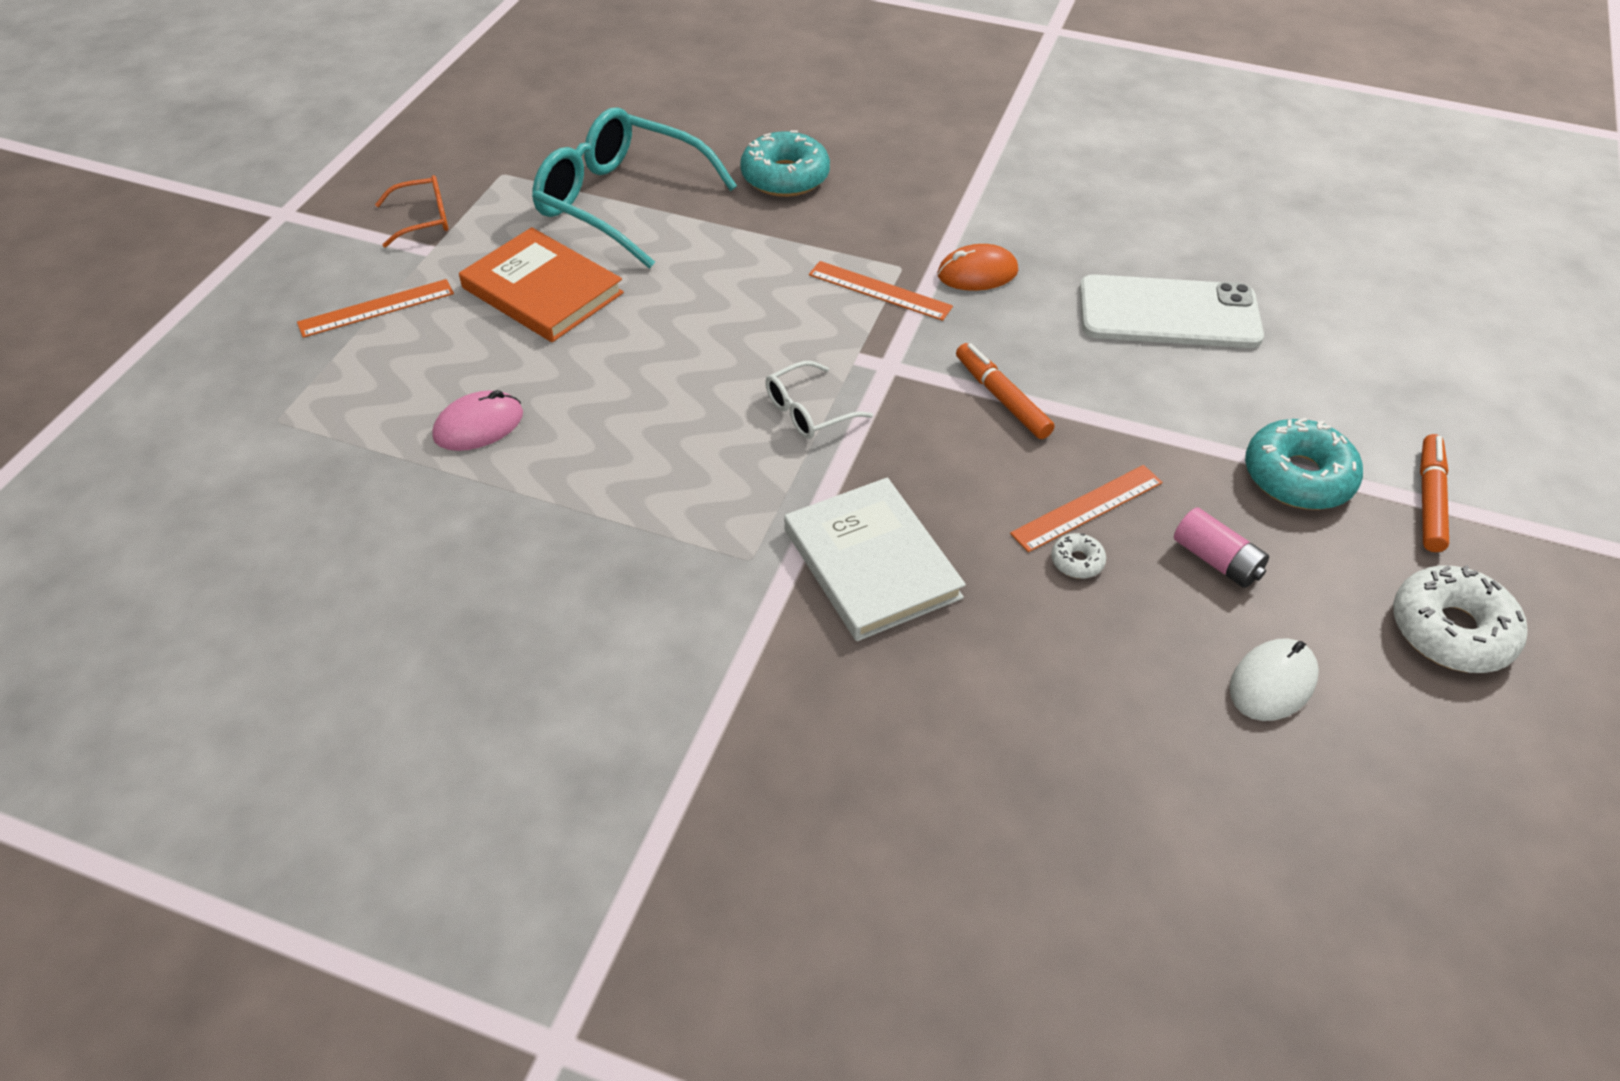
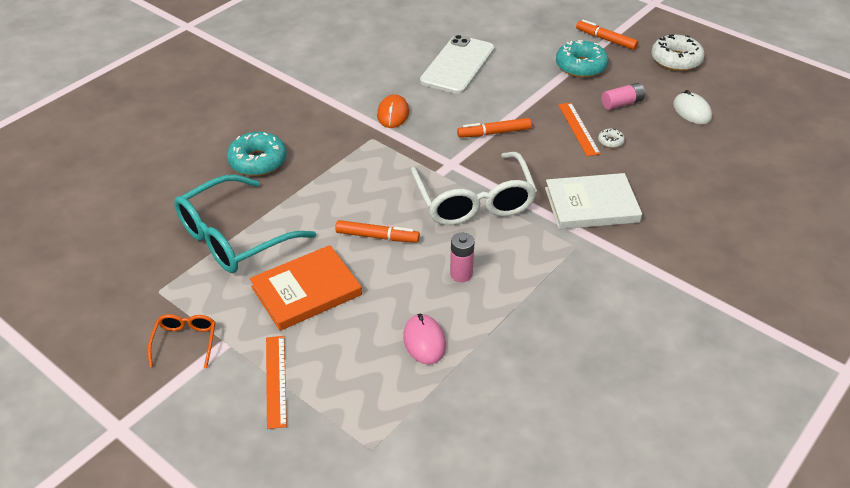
camera: 70 degrees left, 5 degrees down
white glasses [765,361,873,439] -> white glasses [411,152,537,225], size x2.13
orange ruler [809,261,953,321] -> none
none -> orange marker [335,220,420,243]
none -> pink battery [450,233,475,282]

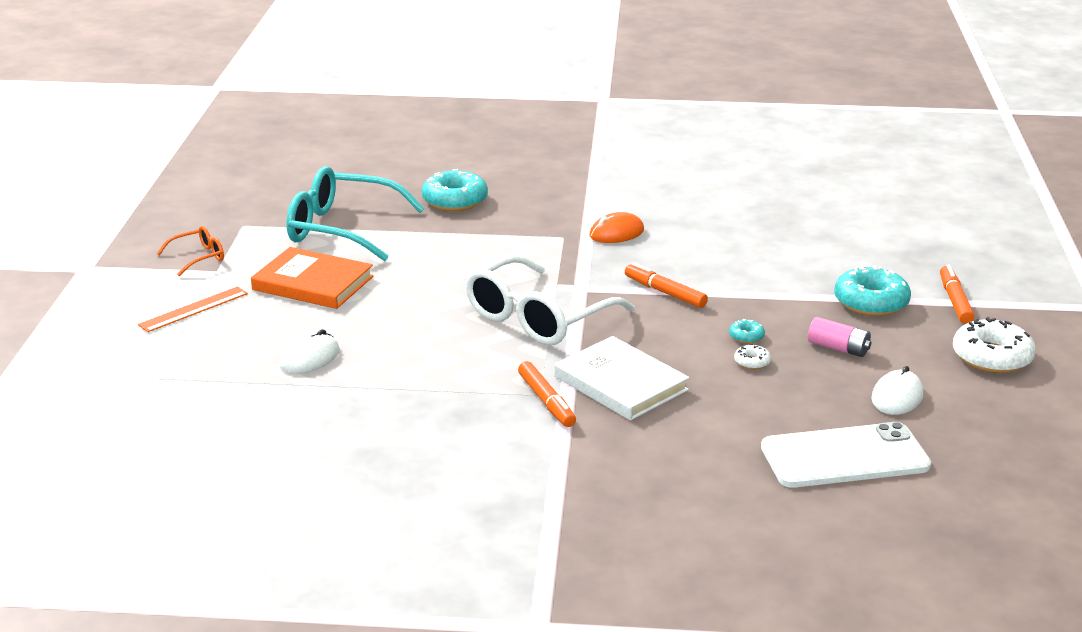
camera: 55 degrees right, 15 degrees down
orange marker [335,220,420,243] -> orange marker moved to [518,361,576,427]
pink mouse [403,314,446,365] -> white mouse [279,329,340,374]
white phone [420,35,495,94] -> white phone moved to [761,422,931,488]
pink battery [450,233,475,282] -> none
orange ruler [558,103,601,156] -> turquoise donut [729,319,765,343]

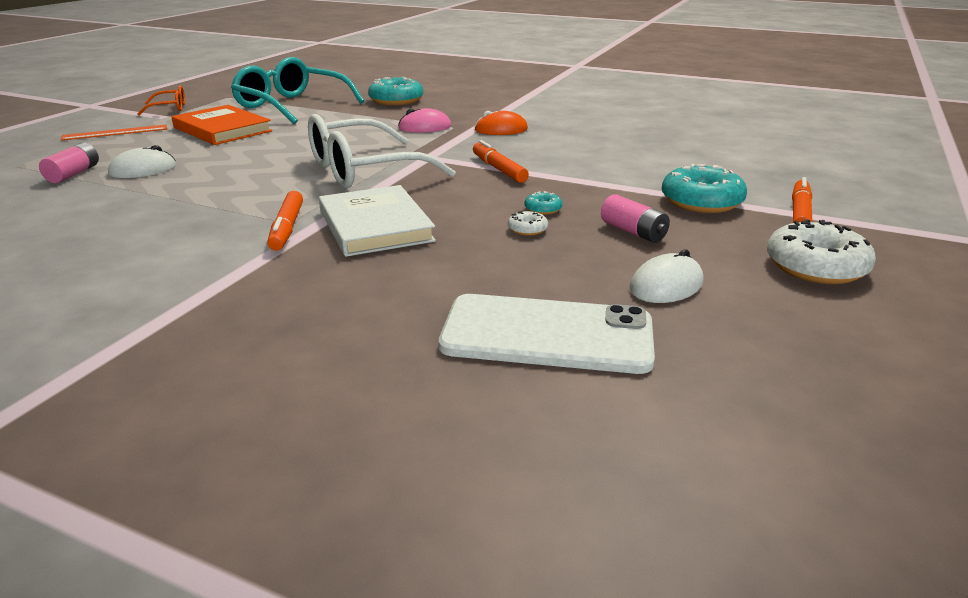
camera: 20 degrees right, 0 degrees up
none -> pink battery [39,142,99,183]
none -> pink mouse [398,108,451,133]

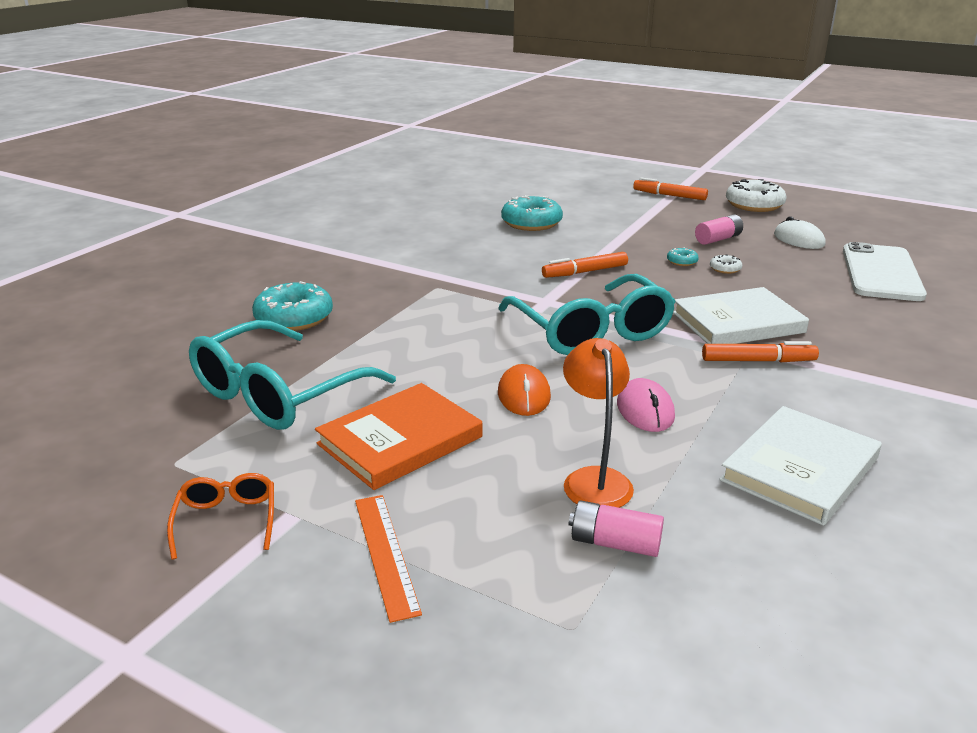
camera: 85 degrees left, 0 degrees up
white mouse [108,145,176,178] -> orange lamp [563,338,634,508]
white glasses [308,114,456,189] -> turquoise glasses [498,274,676,355]
pink mouse [398,108,451,133] -> pink mouse moved to [617,378,675,432]
orange mouse [475,111,528,135] -> orange mouse moved to [498,364,551,416]
turquoise donut [662,164,747,213] -> turquoise donut moved to [501,195,563,231]
none -> white book [719,406,882,526]

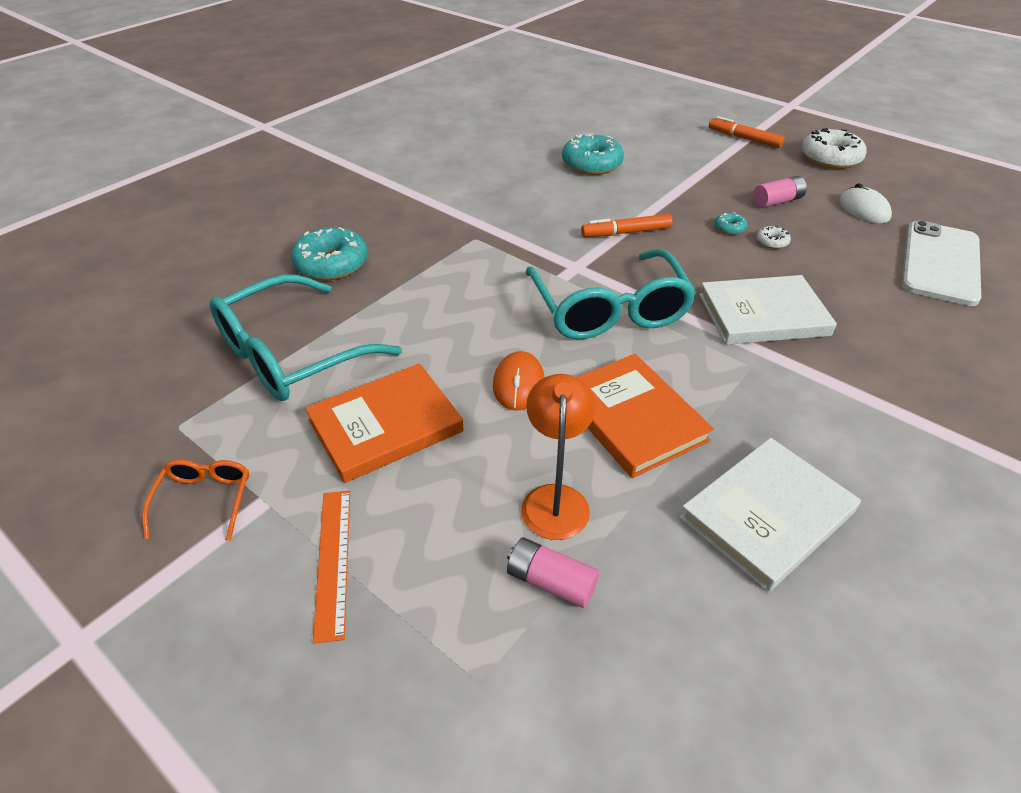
camera: 10 degrees right, 15 degrees up
pink mouse [617,378,675,432] -> orange book [576,354,714,478]
orange marker [702,341,819,362] -> none

